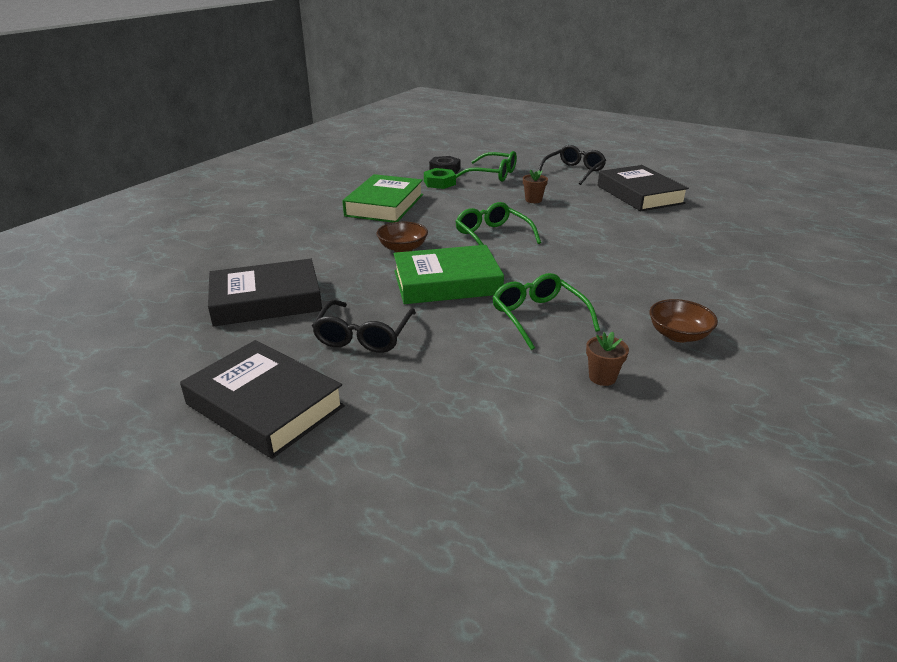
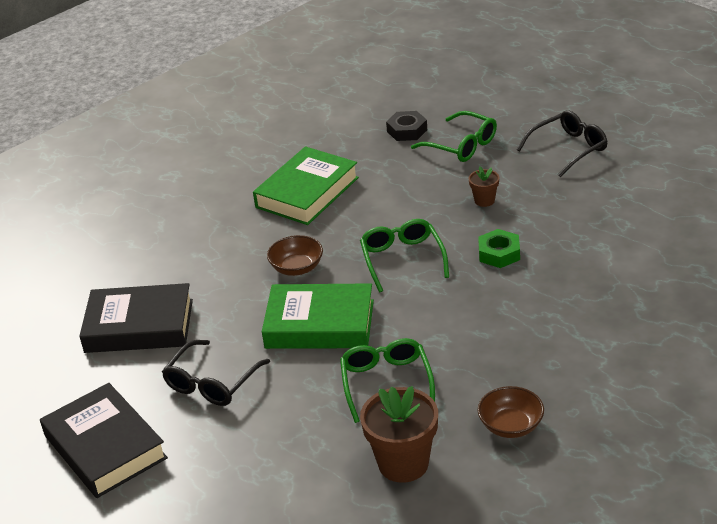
camera: 20 degrees right, 5 degrees up
green nut [424,168,456,189] -> green nut moved to [478,229,520,268]
brown flower pot [586,331,629,386] -> brown flower pot [360,386,438,483], size x1.98
black book [597,165,689,211] -> none

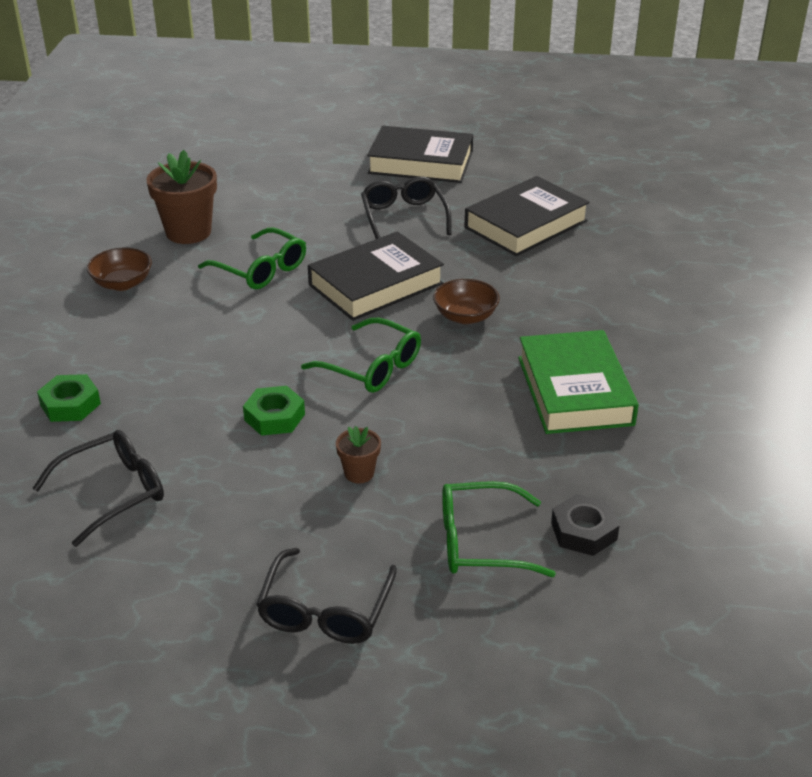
camera: 135 degrees right, 0 degrees up
green book [262,283,374,349] -> black book [308,231,444,321]
none -> black glasses [33,430,164,547]
none -> green nut [37,374,101,422]

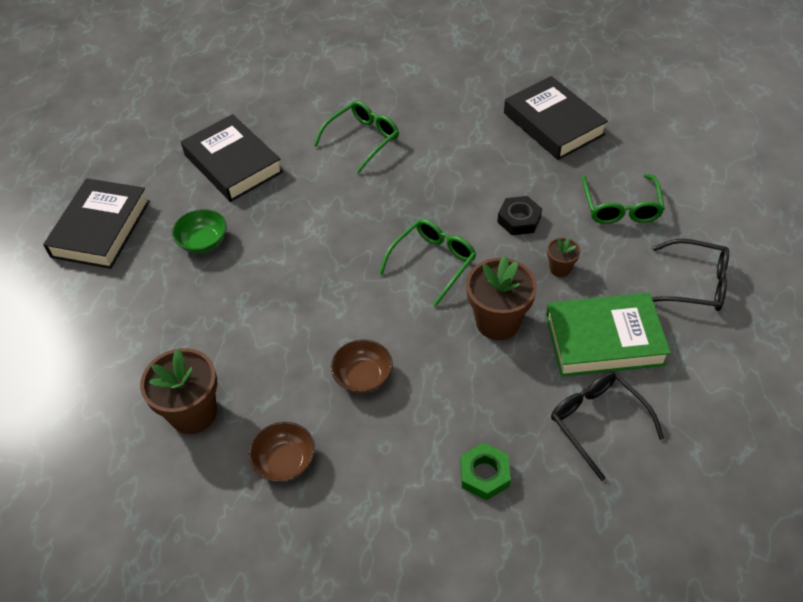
camera: 85 degrees left, 15 degrees up
green glasses [198,228,306,289] -> green glasses moved to [313,101,399,174]
green nut [243,386,305,436] -> brown flower pot [466,256,537,340]
black book [308,231,444,321] -> black book moved to [504,76,608,160]
black glasses [361,176,452,239] -> green bowl [172,209,227,253]
brown bowl [433,279,500,324] -> brown bowl moved to [331,340,393,394]
green book [518,330,639,434] -> green book moved to [546,293,671,377]
black nut [551,494,620,556] -> black nut moved to [497,196,542,235]

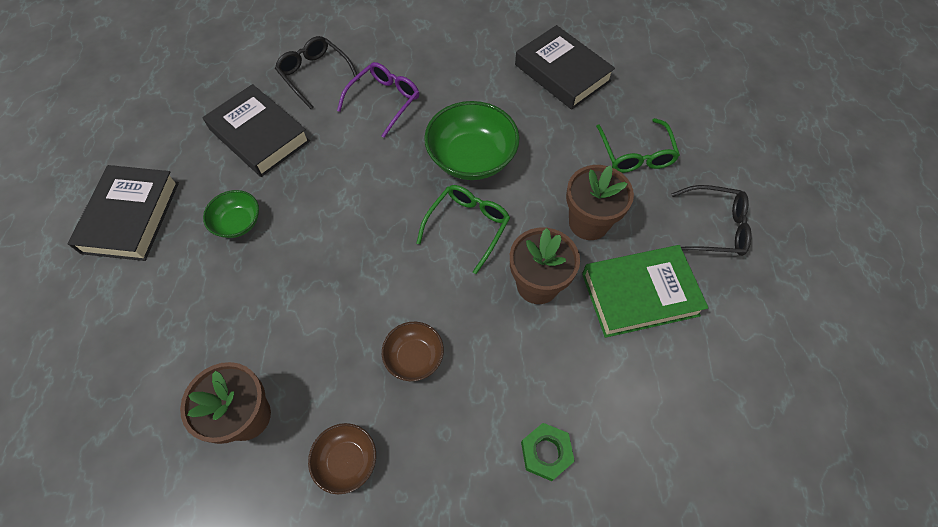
camera: 10 degrees left, 10 degrees up
green glasses [313,101,399,174] -> purple glasses [337,62,419,138]
black nut [497,196,542,235] -> none
brown flower pot [547,237,580,277] -> brown flower pot [566,165,634,240], size x1.98
black glasses [551,372,664,481] -> black glasses moved to [275,36,360,109]
none -> green bowl [424,101,520,180]

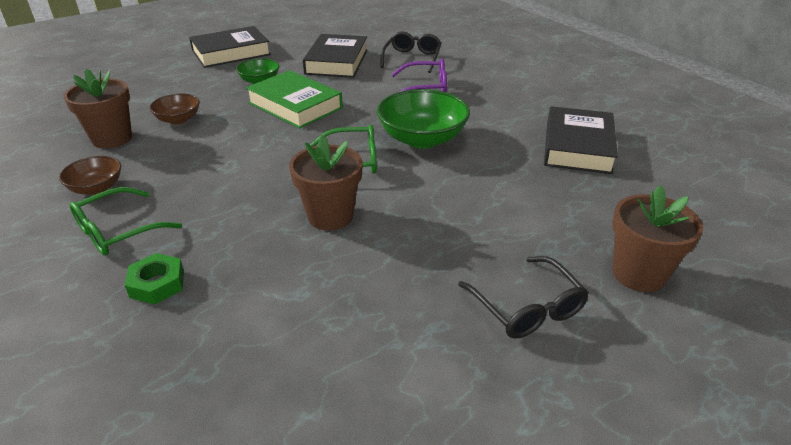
camera: 55 degrees right, 25 degrees down
brown bowl [382,322,444,381] -> brown bowl moved to [149,94,200,124]
brown flower pot [566,165,634,240] -> brown flower pot moved to [612,185,703,292]
green book [582,245,709,338] -> green book moved to [246,70,343,129]
green glasses [596,118,680,173] -> green glasses moved to [70,187,182,256]

